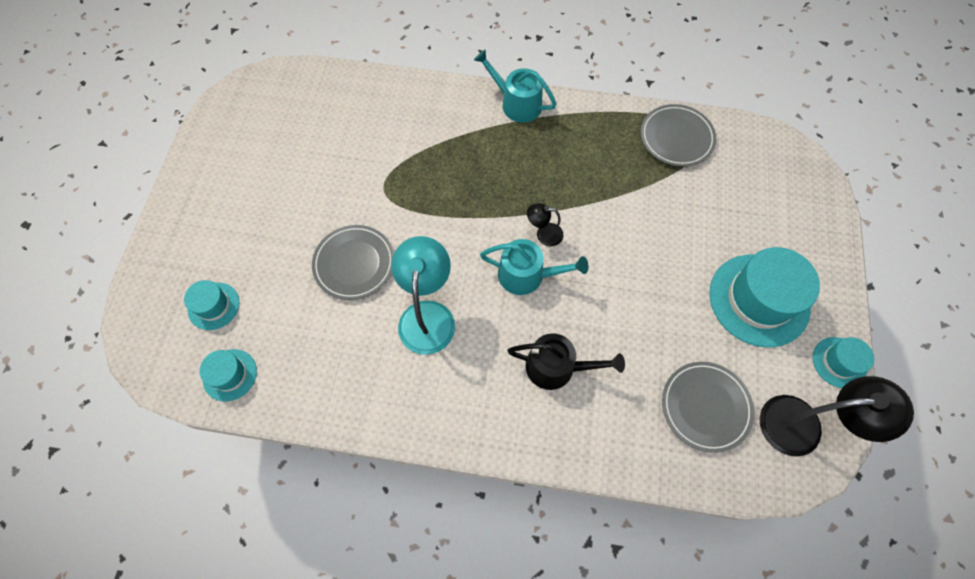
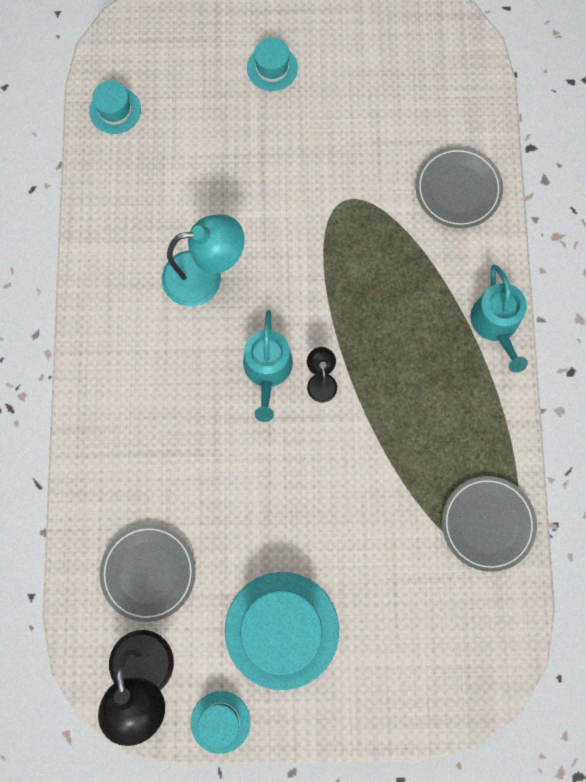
camera: 80 degrees right, 10 degrees up
turquoise hat [184,280,239,330] -> turquoise hat moved to [247,37,298,91]
grey plate [312,225,394,300] -> grey plate moved to [416,146,503,228]
turquoise watering can [474,50,557,123] -> turquoise watering can turned 150 degrees clockwise [470,265,528,373]
black watering can [507,333,625,390] -> none

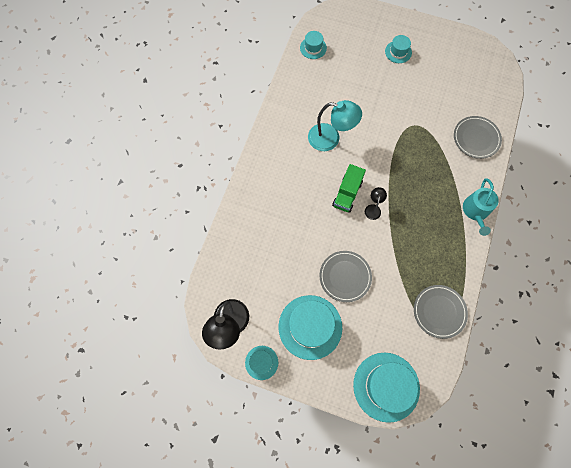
camera: 20 degrees right, 5 degrees down
grey plate [100,524,196,622] -> grey plate moved to [319,251,372,302]
turquoise watering can [243,310,293,422] -> green truck [332,164,366,213]
none -> turquoise hat [353,353,420,423]

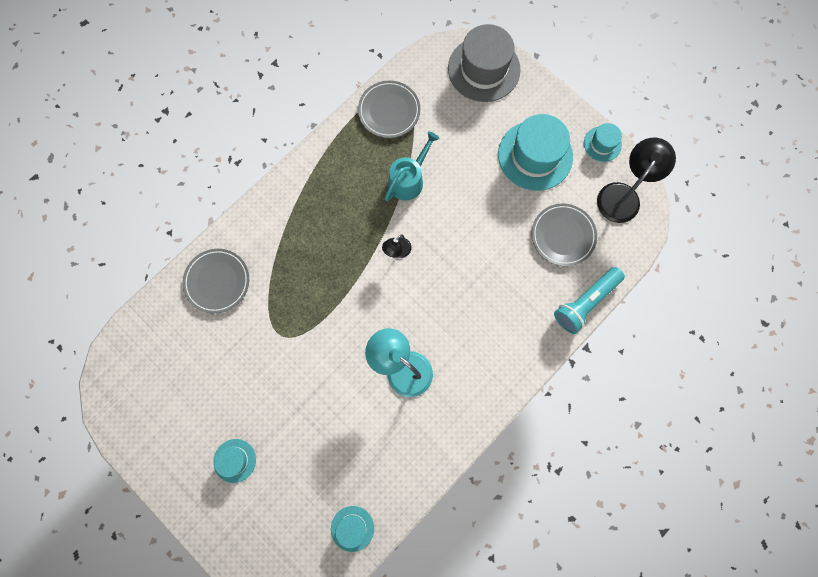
camera: 155 degrees left, 5 degrees up
grey plate [319,251,372,302] -> grey plate moved to [532,203,597,266]
green truck [332,164,366,213] -> none
turquoise hat [353,353,420,423] -> grey hat [448,24,521,102]
turquoise watering can [463,178,499,236] -> turquoise watering can moved to [384,132,439,201]
none -> turquoise flashlight [554,267,625,334]

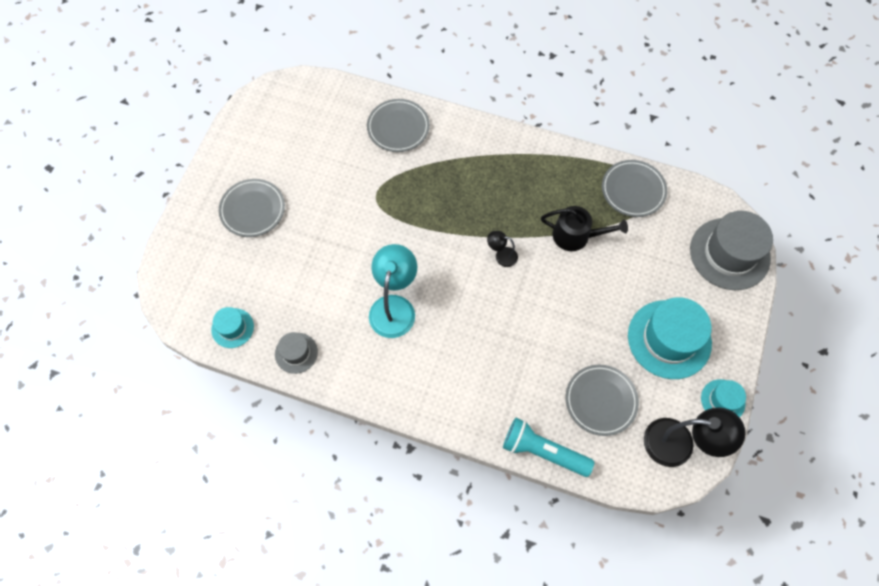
camera: 65 degrees right, 10 degrees down
turquoise hat [213,439,256,483] -> grey plate [219,179,285,237]
turquoise watering can [384,132,439,201] -> black watering can [541,206,628,251]
none -> grey hat [275,332,318,374]

